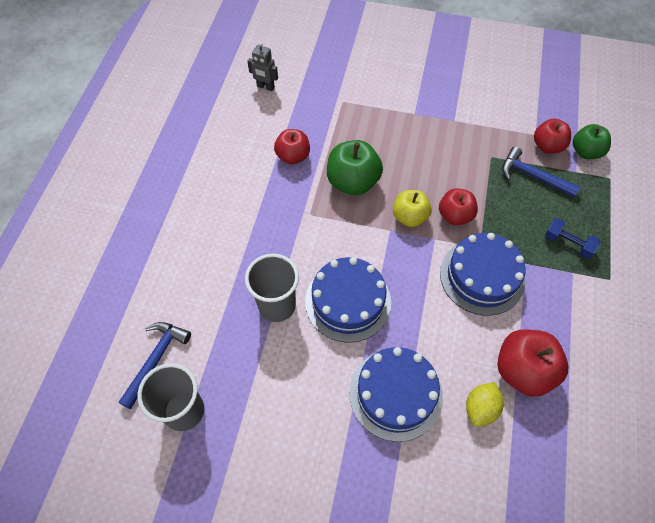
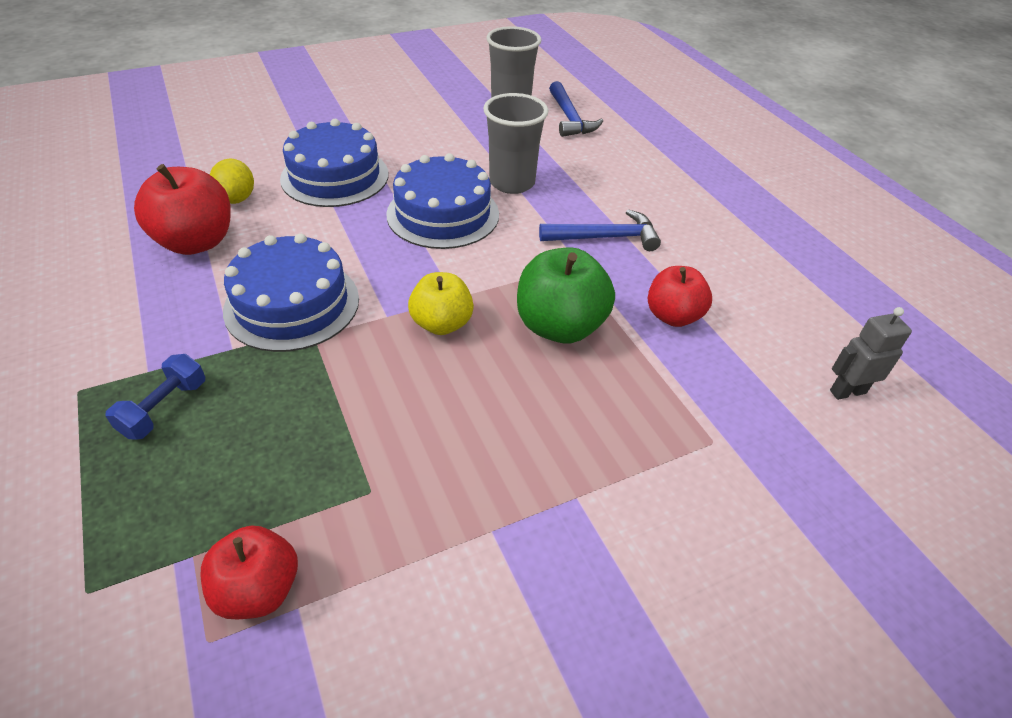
camera: 140 degrees right, 15 degrees down
red apple [439,188,478,226] -> none
blue hammer [502,147,581,198] -> blue hammer moved to [539,210,661,251]
blue dumbbell [545,218,601,259] -> blue dumbbell turned 60 degrees counterclockwise [105,354,205,440]
green apple [573,124,611,159] -> none

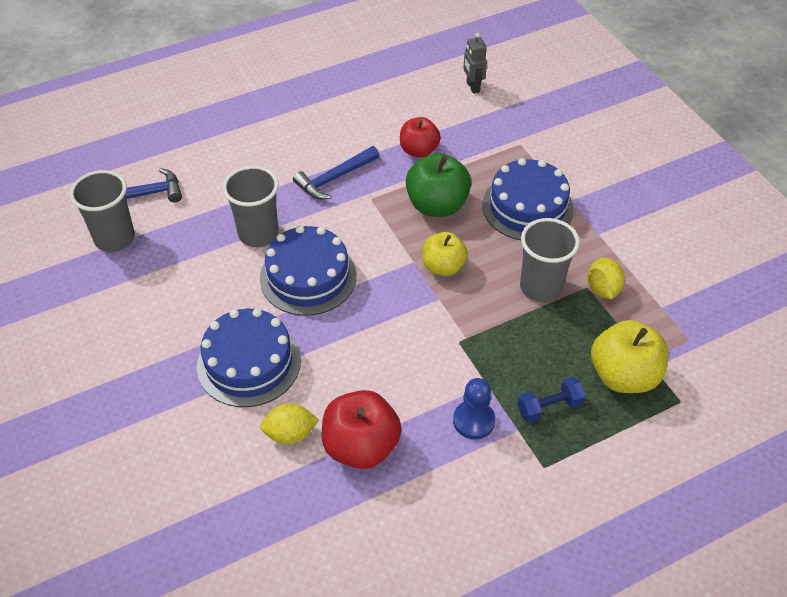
camera: 90 degrees left, 5 degrees up
blue dumbbell [105,354,205,440] -> blue dumbbell turned 45 degrees counterclockwise [518,377,586,423]
red apple [201,526,298,619] -> none
blue cake [223,233,359,352] -> blue cake moved to [482,158,574,240]
blue hammer [539,210,661,251] -> blue hammer turned 120 degrees counterclockwise [293,146,379,199]
none -> blue pawn [453,378,496,439]
none -> grey cup [520,218,580,302]
none -> yellow lemon [588,257,625,299]
none -> yellow apple [591,320,668,393]

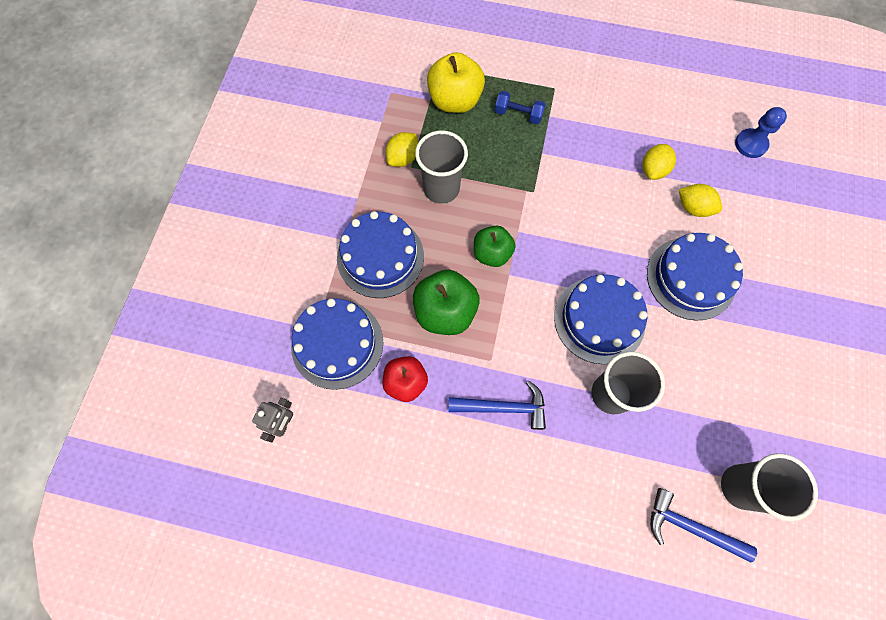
camera: 140 degrees left, 20 degrees up
red apple [322,390,402,469] -> yellow lemon [642,144,676,180]
yellow apple [422,232,468,276] -> green apple [474,226,516,267]
blue pawn [453,378,496,439] -> blue pawn moved to [735,107,787,158]
none -> blue cake [291,298,383,390]

